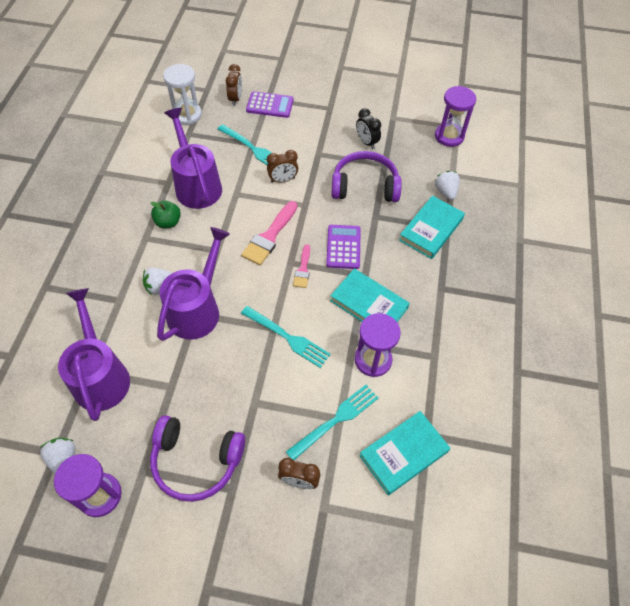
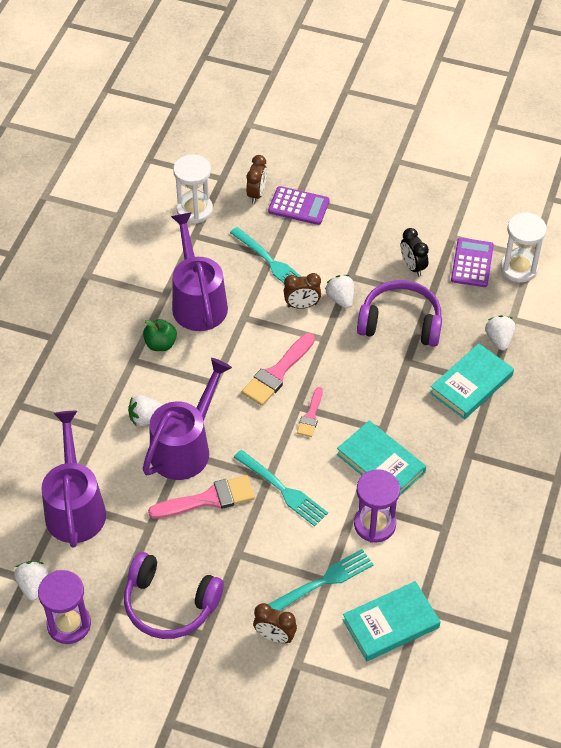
camera: 10 degrees right, 5 degrees down
purple calculator [326,225,361,269] -> purple calculator moved to [451,238,494,287]
purple hourglass [435,86,476,147] -> white hourglass [501,212,547,282]
none -> pink brush [148,475,255,519]
none -> white strawberry [325,275,354,309]

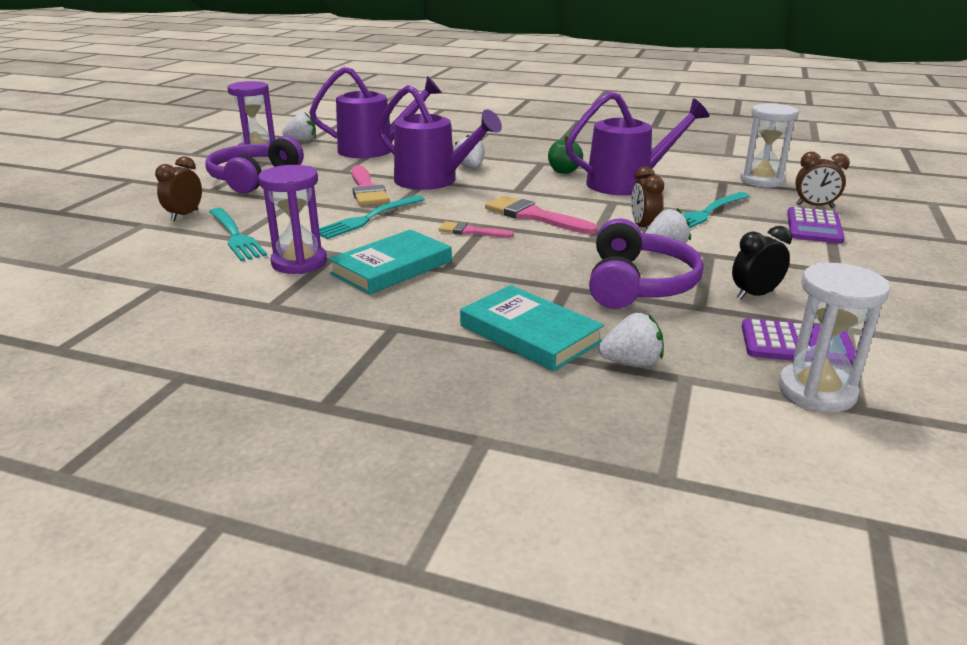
camera: 90 degrees right, 25 degrees down
turquoise book [343,581,441,661] -> none

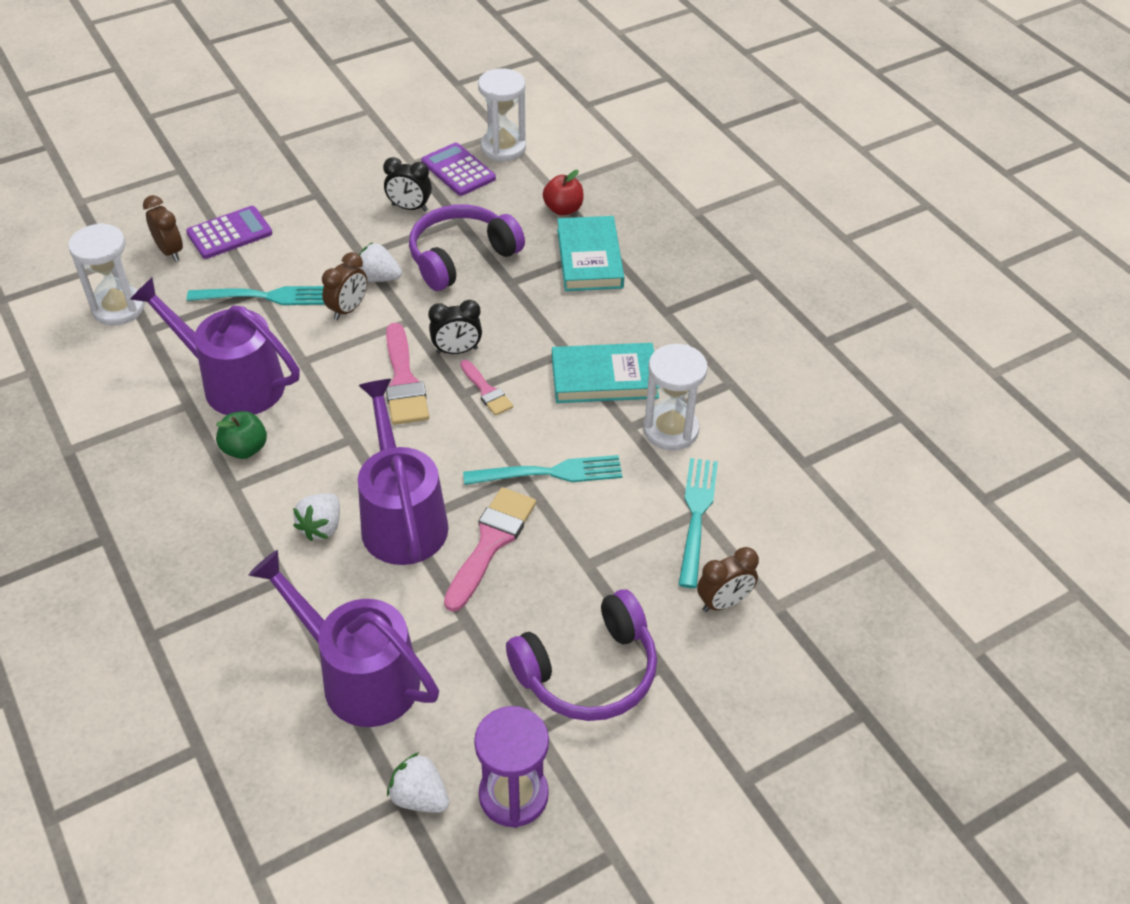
camera: 140 degrees left, 20 degrees up
purple hourglass [258,165,327,274] -> white hourglass [643,344,708,450]
white strawberry [599,313,664,367] -> red apple [543,170,583,216]
none -> black clock [428,300,482,354]

